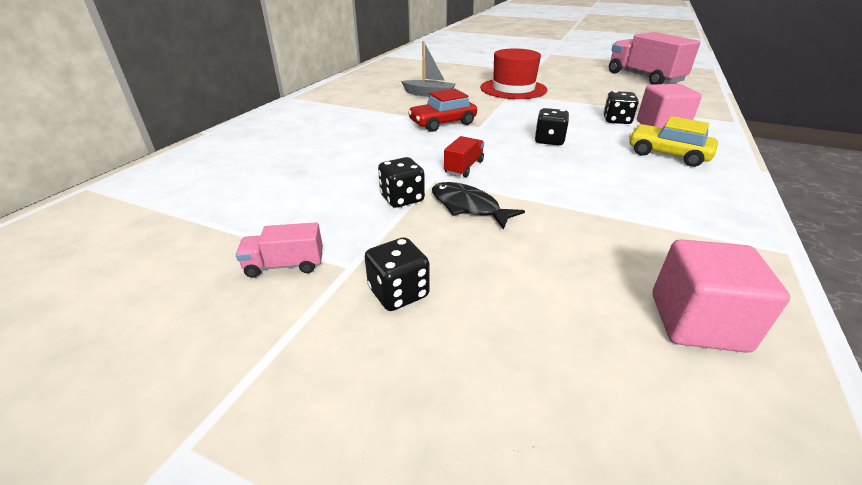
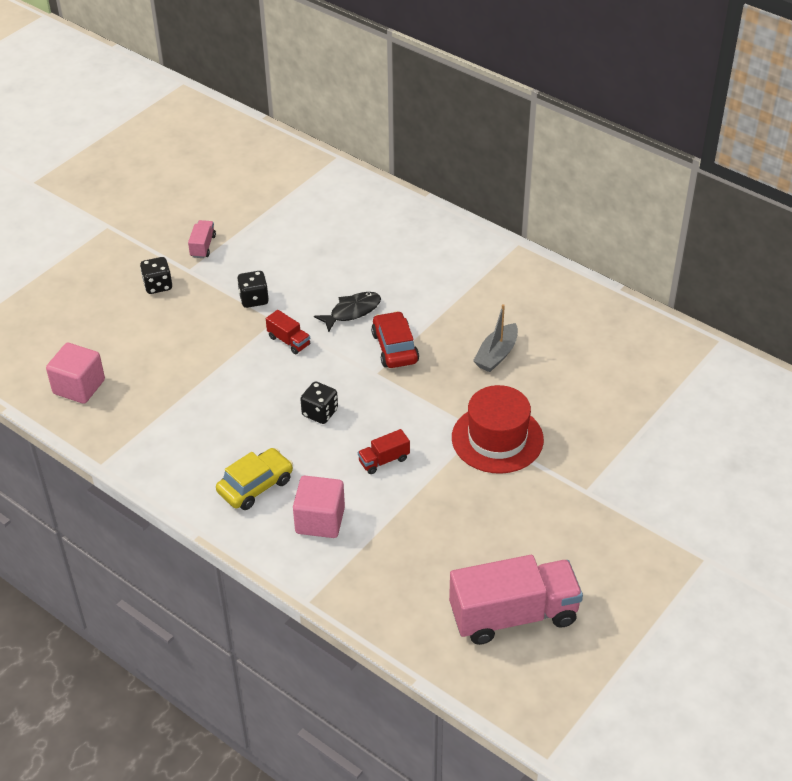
camera: 105 degrees right, 10 degrees up
black fish [432,182,525,230] -> black fish moved to [314,292,381,332]
black dice [603,91,639,124] -> none
none -> red truck [358,429,410,474]

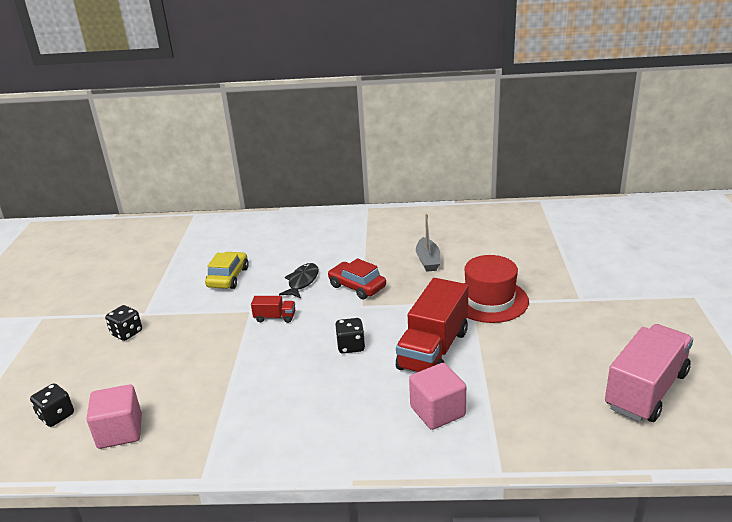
camera: 35 degrees left, 15 degrees down
pink truck [188,220,216,258] -> none
yellow car [216,448,293,510] -> yellow car moved to [205,252,249,289]
black dice [237,271,269,308] -> black dice moved to [30,383,74,427]
red truck [358,429,410,474] -> red truck [396,278,469,373], size x2.26

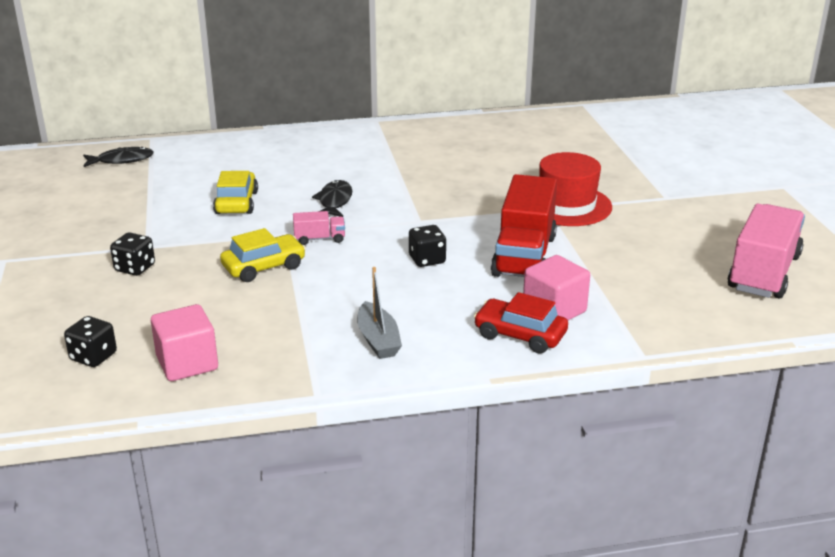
camera: 15 degrees left, 0 degrees up
red truck [251,296,295,323] -> pink truck [293,211,345,245]
red car [328,258,386,299] -> red car moved to [474,292,568,354]
grey boat [416,214,440,272] -> grey boat moved to [357,267,402,359]
none -> black fish [83,147,154,167]
none -> yellow car [220,228,306,282]

